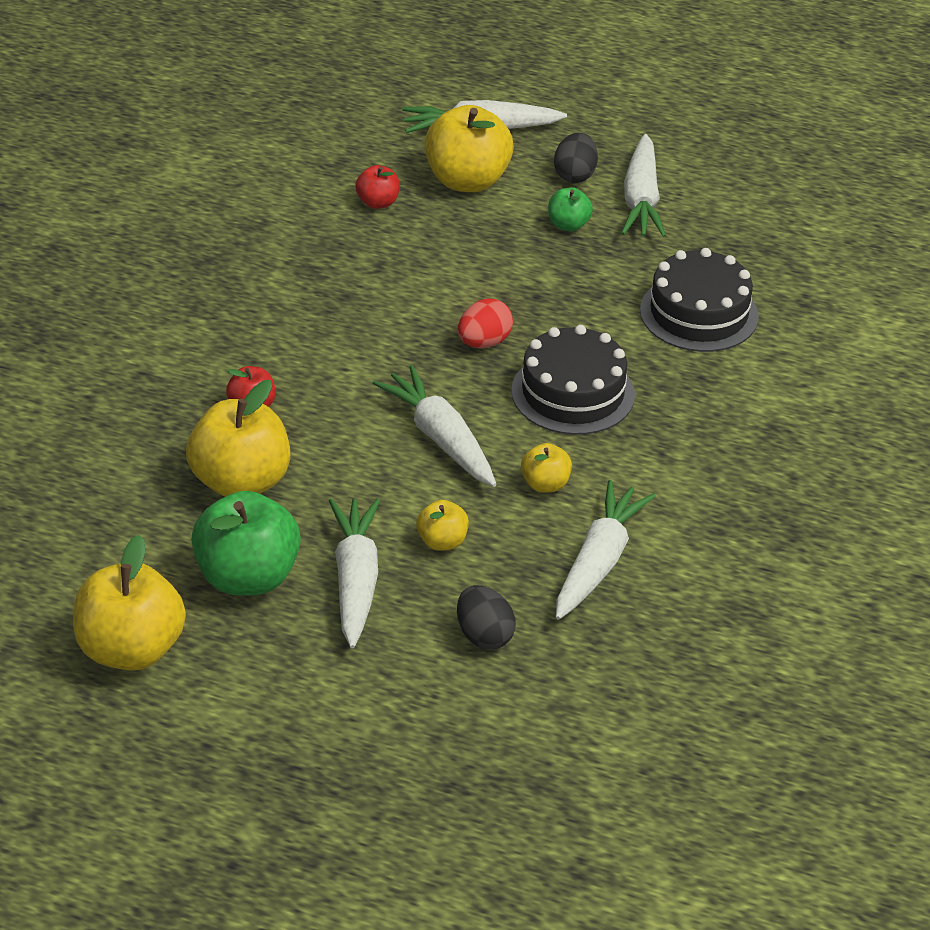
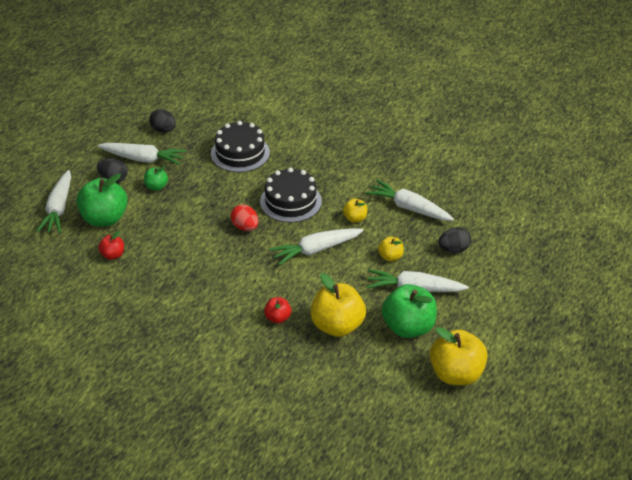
camera: 80 degrees left, 0 degrees up
yellow apple [425,105,514,192] -> green apple [76,174,128,227]
none -> black egg [149,109,176,133]

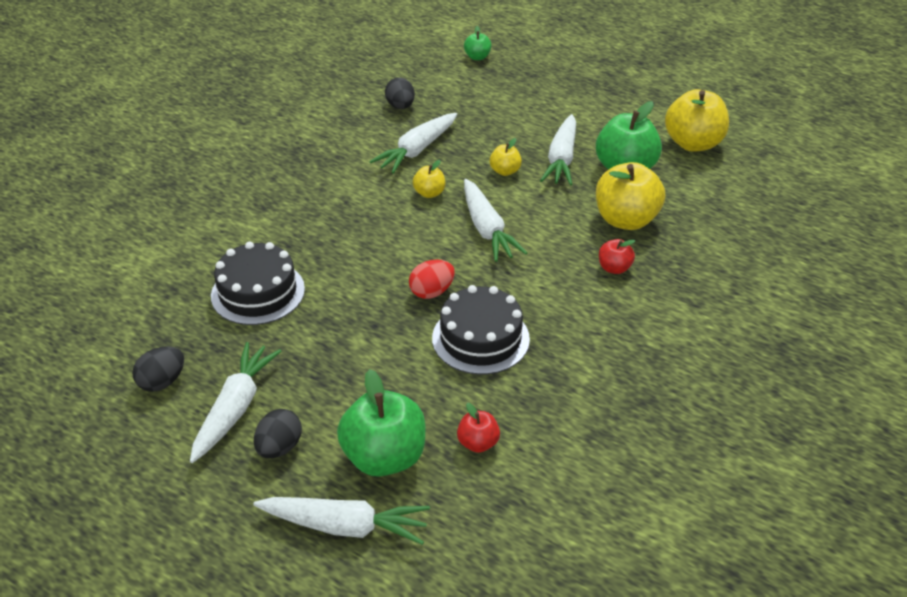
camera: 85 degrees left, 0 degrees up
green apple [144,167,168,191] -> green apple moved to [464,26,491,60]
black cake [260,167,322,223] -> black cake moved to [432,285,530,375]
black egg [439,227,471,253] -> black egg moved to [385,77,415,109]

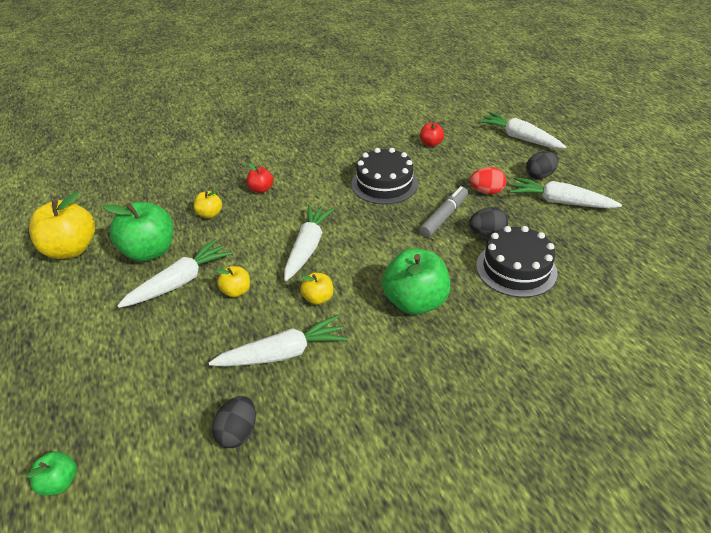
camera: 145 degrees left, 0 degrees up
black egg [132,346,184,392] -> black egg moved to [469,207,508,237]
white carrot [190,342,281,463] -> white carrot turned 60 degrees clockwise [510,177,622,209]
green apple [337,369,425,477] -> green apple moved to [382,248,450,315]
red egg [409,259,455,299] -> red egg moved to [470,167,506,194]
yellow apple [596,162,665,230] -> yellow apple [194,190,222,218], size x0.50
none -> grey marker [419,186,468,237]

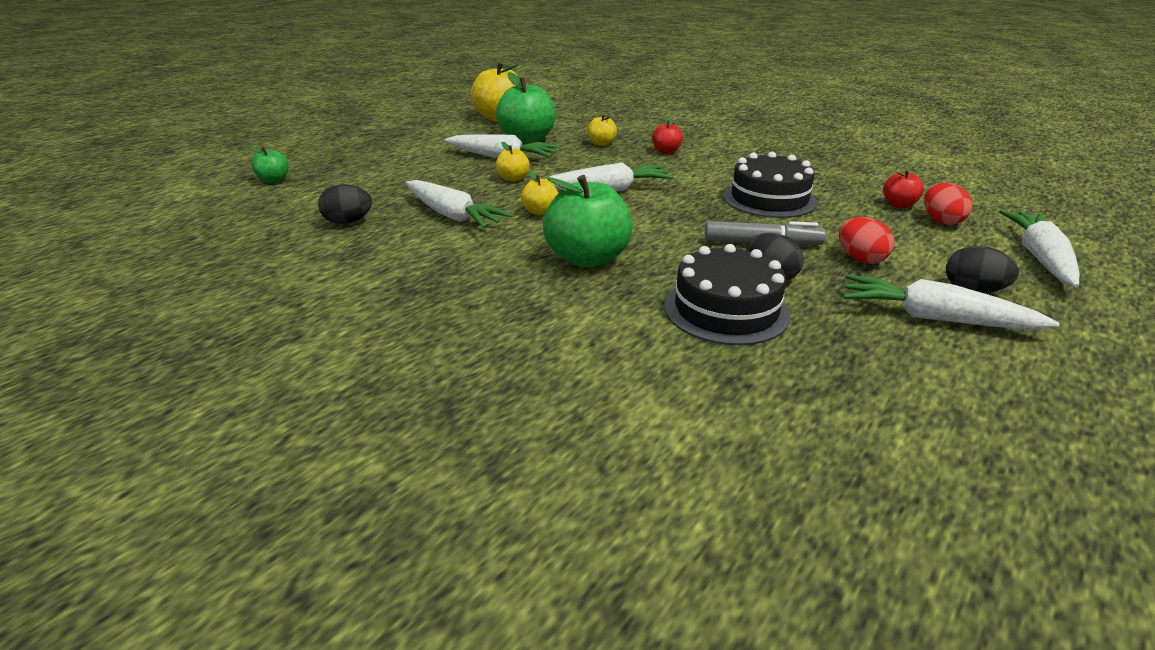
camera: 60 degrees right, 10 degrees down
white carrot [510,177,622,209] -> white carrot turned 60 degrees counterclockwise [843,275,1059,330]
none -> red egg [924,183,972,225]

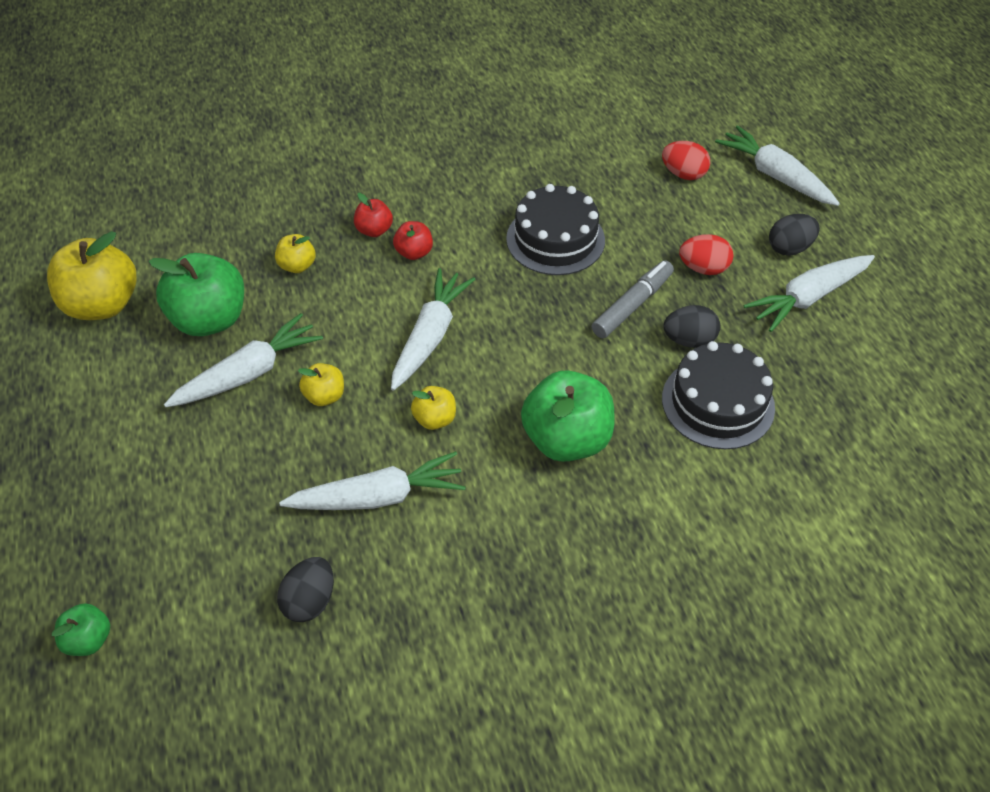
camera: 55 degrees left, 20 degrees up
red apple [883,170,924,209] -> red apple moved to [393,221,433,260]

